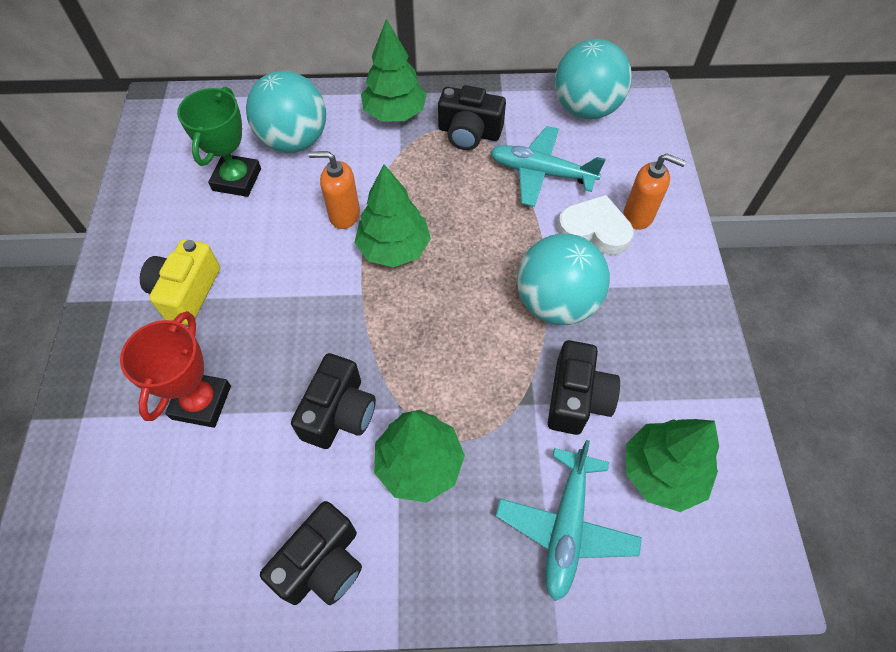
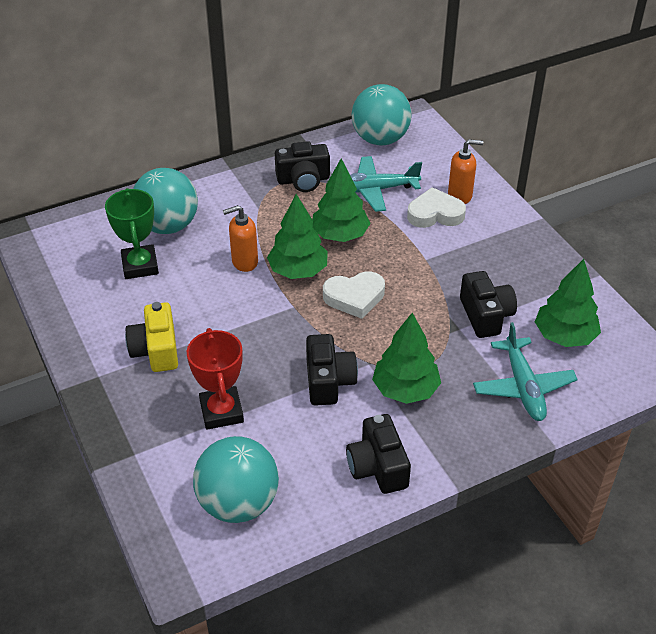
camera: 25 degrees left, 15 degrees down
black camera [260,501,362,605] -> black camera turned 150 degrees clockwise [346,414,411,494]
green tree [361,19,427,121] -> green tree moved to [312,158,371,242]
turquoise ball [517,234,610,325] -> turquoise ball moved to [193,436,279,523]
none -> white heart [323,271,385,319]

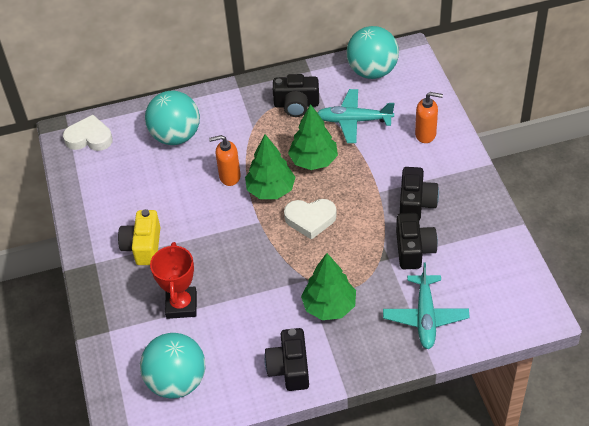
camera: 15 degrees right, 5 degrees up
green trophy [105,188,159,279] -> none
black camera [306,334,358,406] -> black camera moved to [400,167,439,220]
white heart [407,187,466,228] -> white heart moved to [63,115,113,151]
green tree [535,259,601,347] -> none

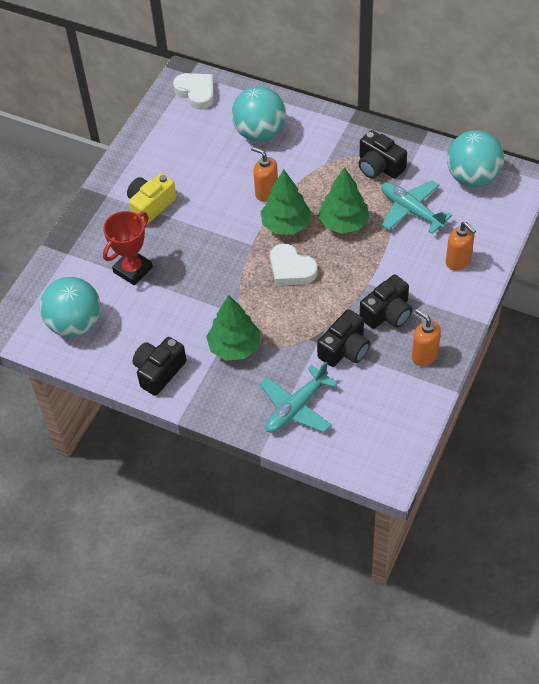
camera: 40 degrees right, 5 degrees up
none -> orange soap dispenser [412,309,441,366]

